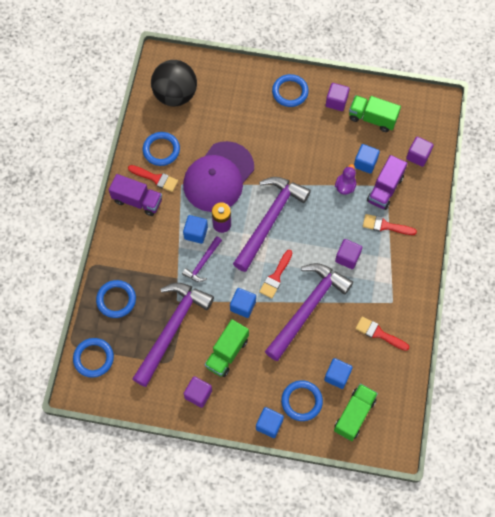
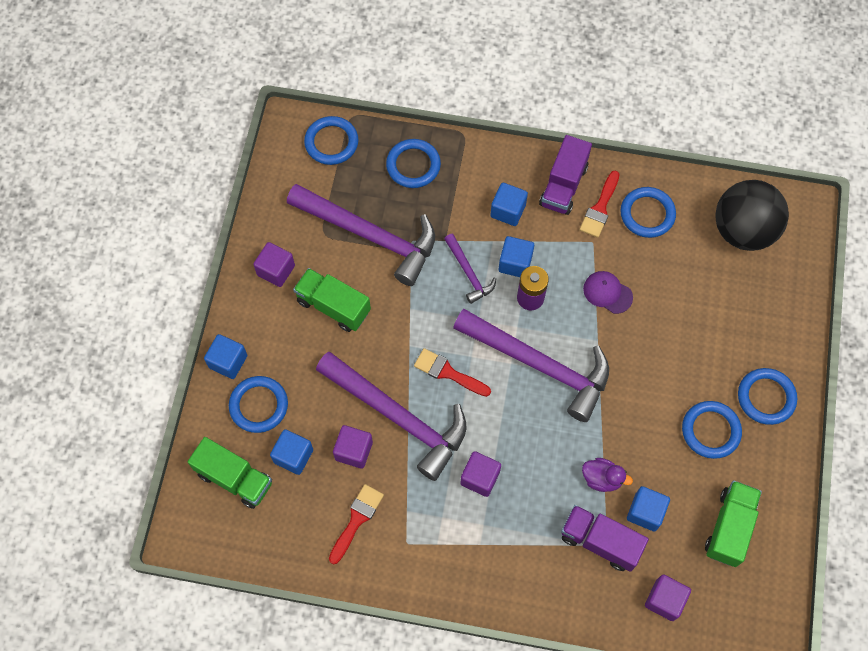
camera: 90 degrees right, 0 degrees up
purple hammer [182,236,222,282] -> purple hammer turned 150 degrees counterclockwise [444,234,496,304]
purple cap [183,141,254,212] -> purple cap [583,271,633,314], size x0.42
blue cube [230,288,256,318] -> blue cube moved to [490,183,528,226]
purple cube [326,83,350,111] -> purple cube moved to [333,425,373,469]
red brush [363,214,417,235] -> none
none -> blue ring [682,401,742,459]

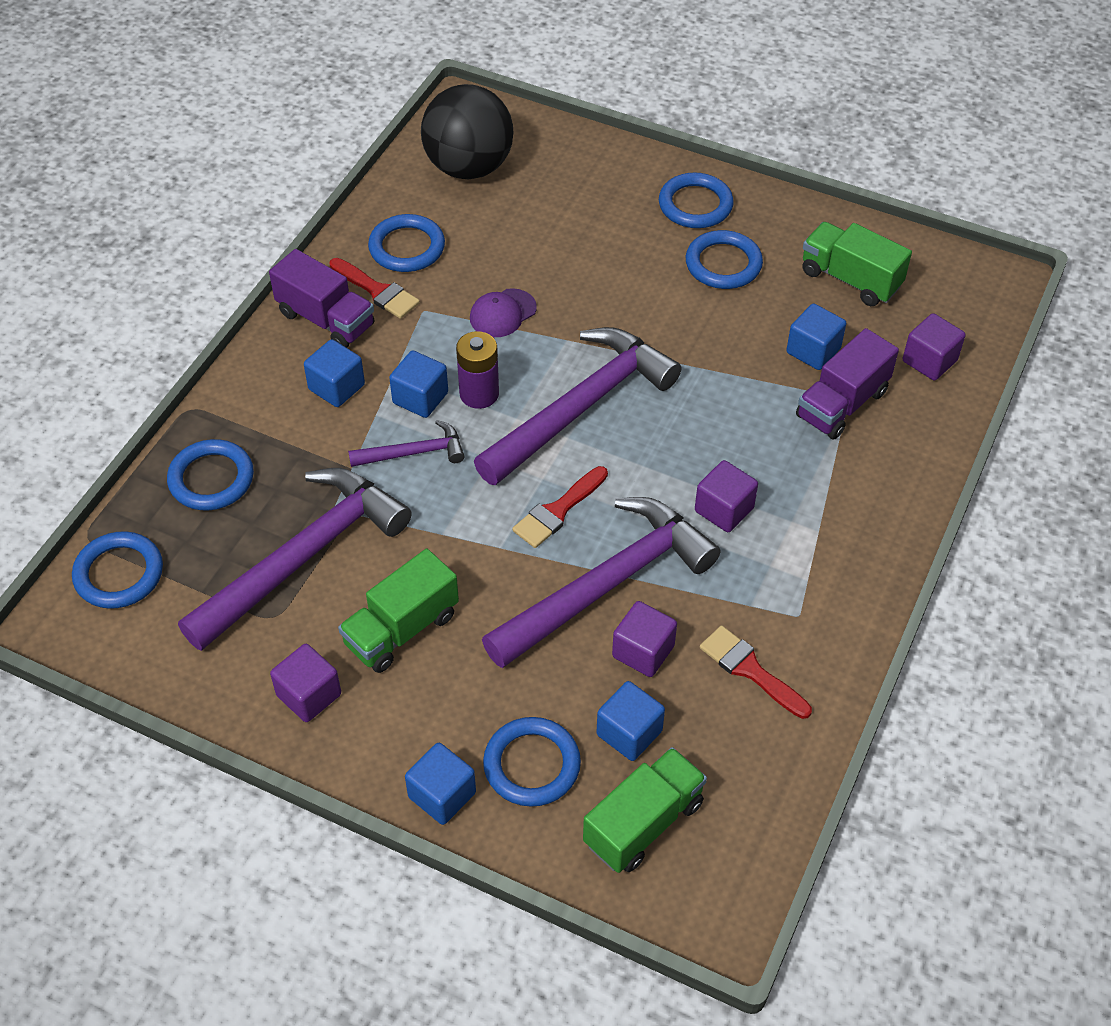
camera: 75 degrees left, 15 degrees down
purple duck [582,458,633,492] -> none

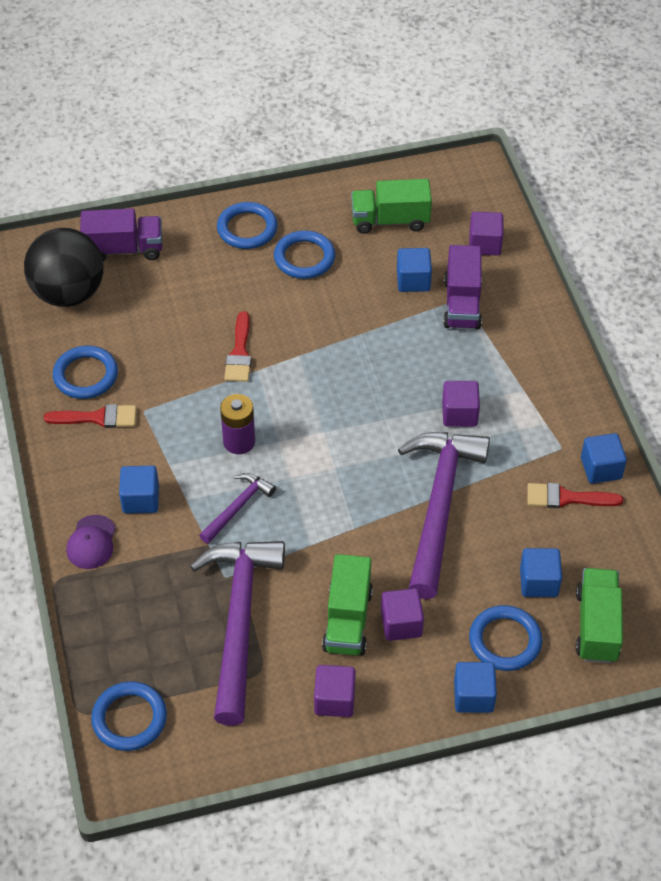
camera: 40 degrees left, 0 degrees up
blue ring [167,439,254,510] -> none
purple truck [269,249,374,348] -> purple truck moved to [80,208,162,262]
blue cube [389,351,448,418] -> blue cube moved to [581,433,627,484]
purple cap [470,288,537,337] -> purple cap moved to [66,515,116,569]
purple hammer [474,327,682,485] -> none
red brush [512,466,608,548] -> red brush moved to [224,311,252,382]
purple cube [612,601,677,677] -> purple cube moved to [381,588,424,641]

